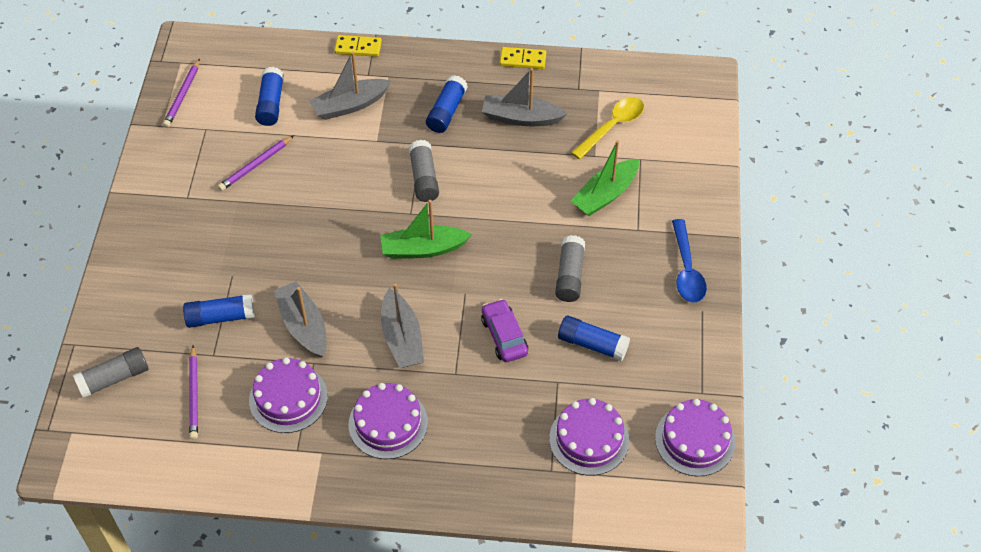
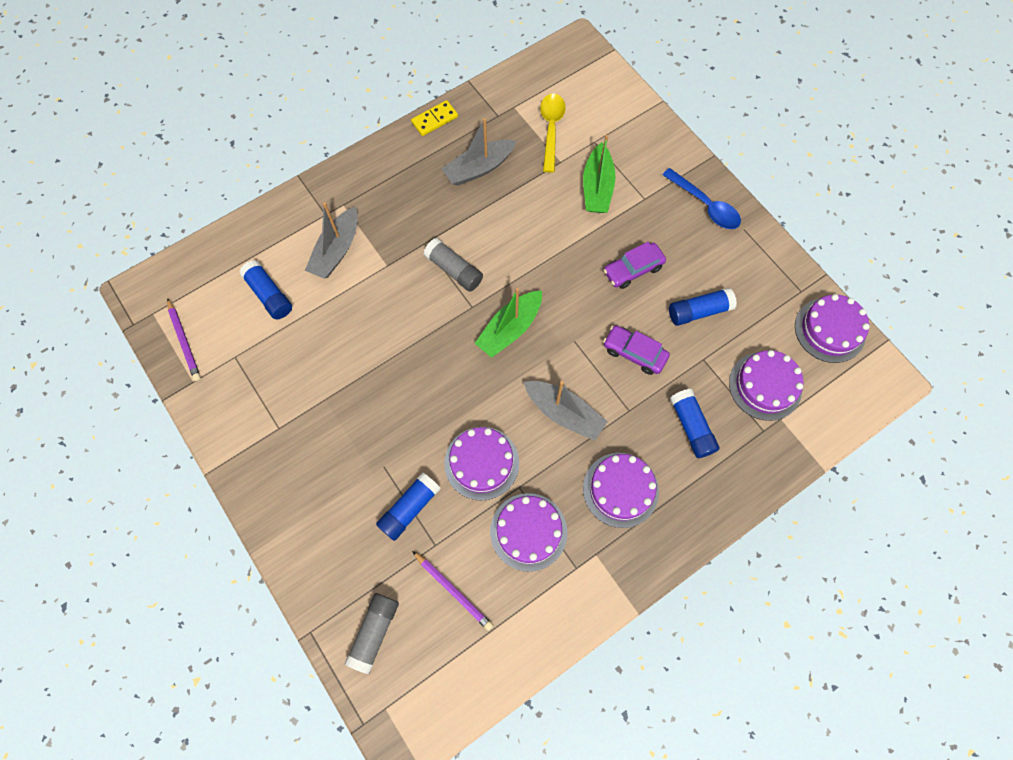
camera: 40 degrees left, 15 degrees up
purple pencil [218,136,294,191] -> none
grey boat [274,281,327,358] -> purple cake [444,427,519,501]
yellow domino [334,35,382,57] -> none
blue glue stick [426,75,468,133] -> blue glue stick moved to [670,389,719,458]
grey glue stick [555,235,585,302] -> purple car [604,242,666,289]

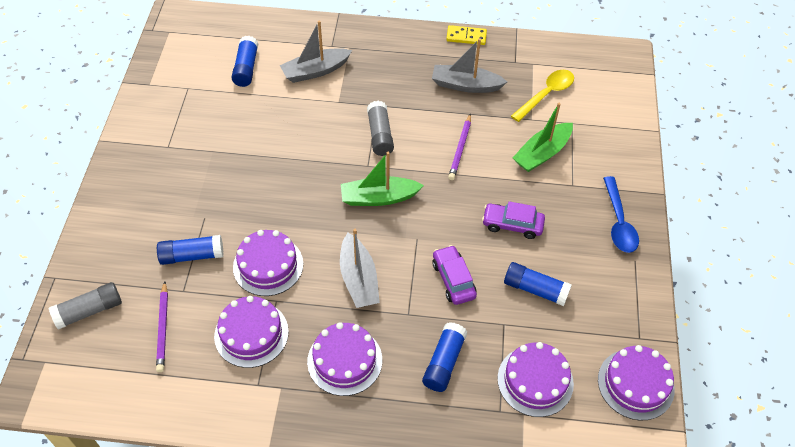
camera: 40 degrees right, 15 degrees down
purple pencil [167,298,201,381] -> purple pencil moved to [448,114,471,180]

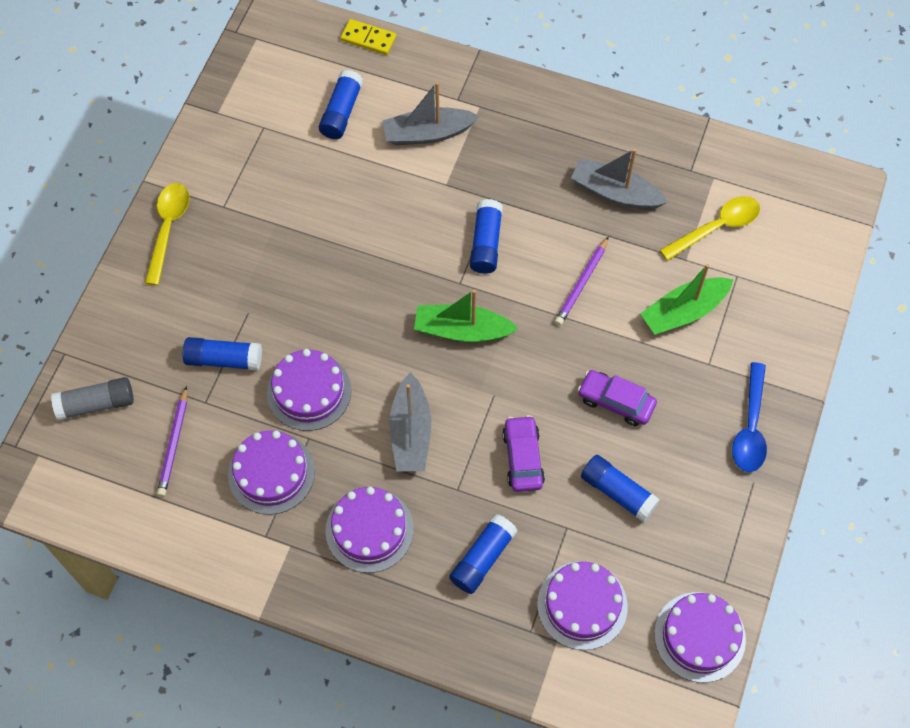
camera: 15 degrees right, 10 degrees up
grey glue stick [367,101,394,156] -> blue glue stick [470,199,503,274]
yellow domino [446,25,487,45] -> yellow domino moved to [340,19,396,55]
none -> yellow spoon [145,183,190,285]

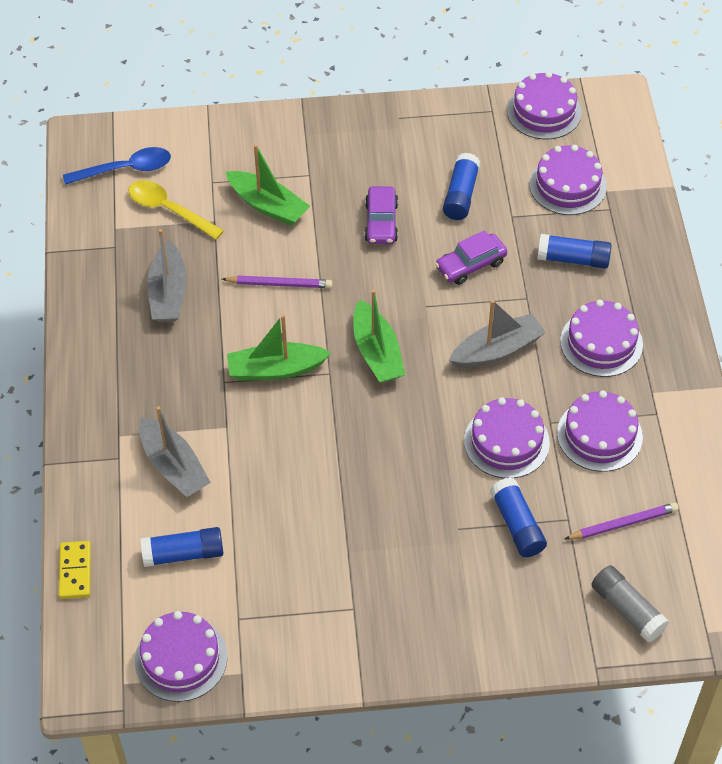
camera: 115 degrees left, 10 degrees down
yellow spoon [145,183,190,285] -> none
blue glue stick [470,199,503,274] -> green boat [227,314,331,381]
blue spoon [732,362,767,472] -> blue spoon moved to [63,147,171,185]
none -> purple cake [135,611,228,702]

